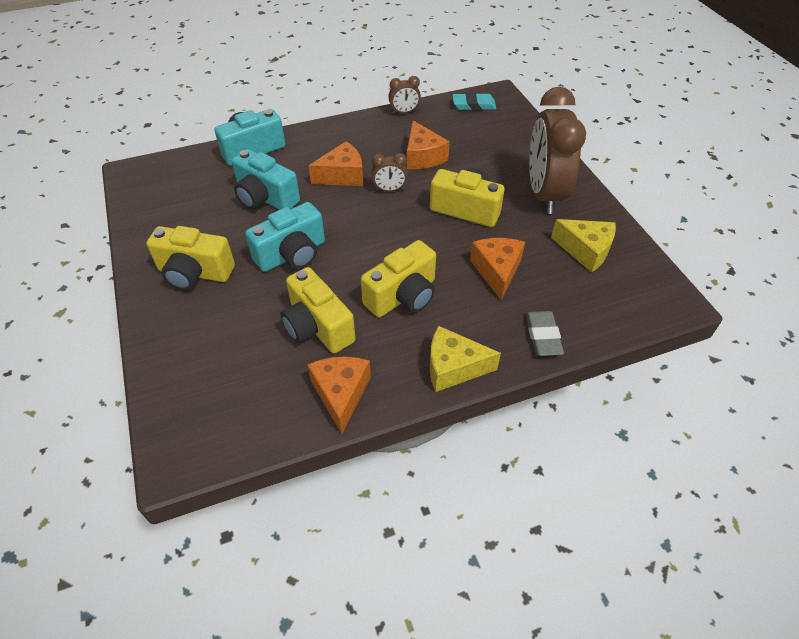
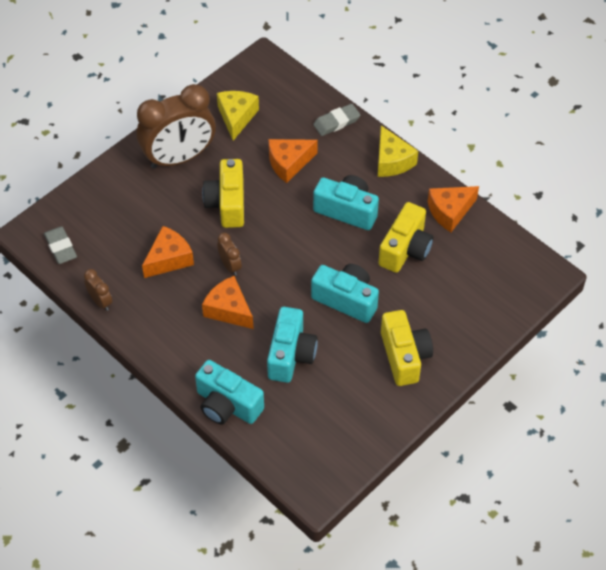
camera: 115 degrees left, 5 degrees up
yellow camera [361,240,436,317] -> turquoise camera [313,175,379,230]
turquoise eraser [453,93,496,110] -> grey eraser [44,226,77,264]

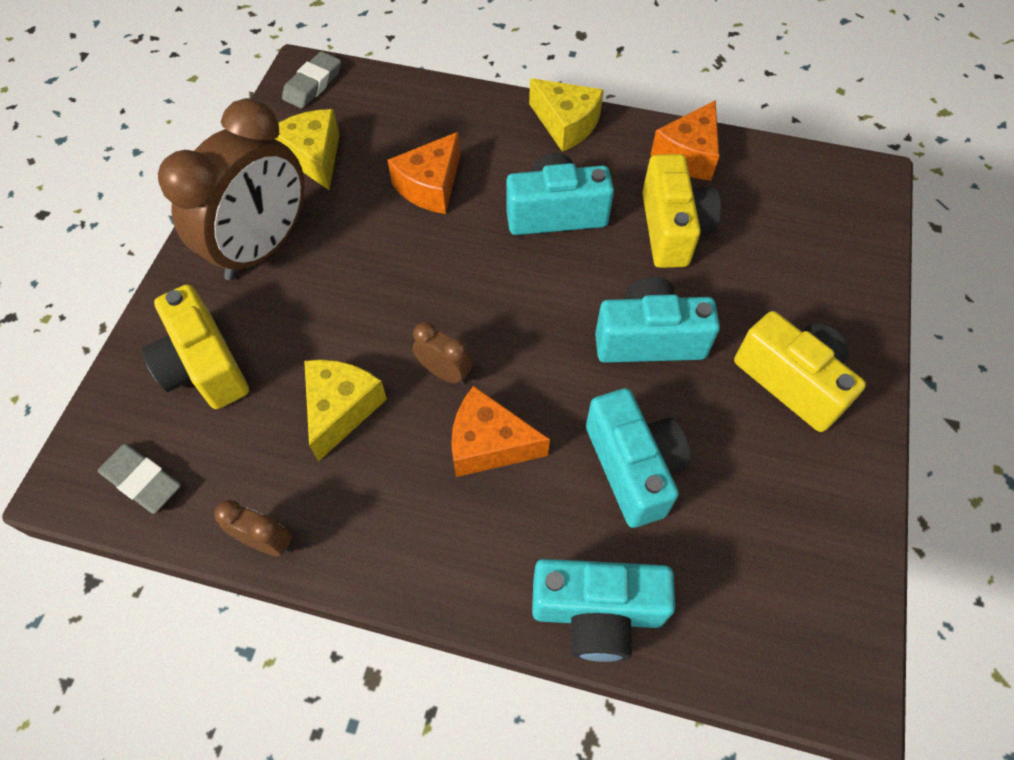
camera: 30 degrees left, 5 degrees up
orange cheese [142,226,194,278] -> yellow cheese [304,359,387,462]
yellow camera [202,159,244,228] -> yellow camera moved to [141,284,249,409]
grey eraser [313,104,360,136] -> grey eraser moved to [282,51,341,109]

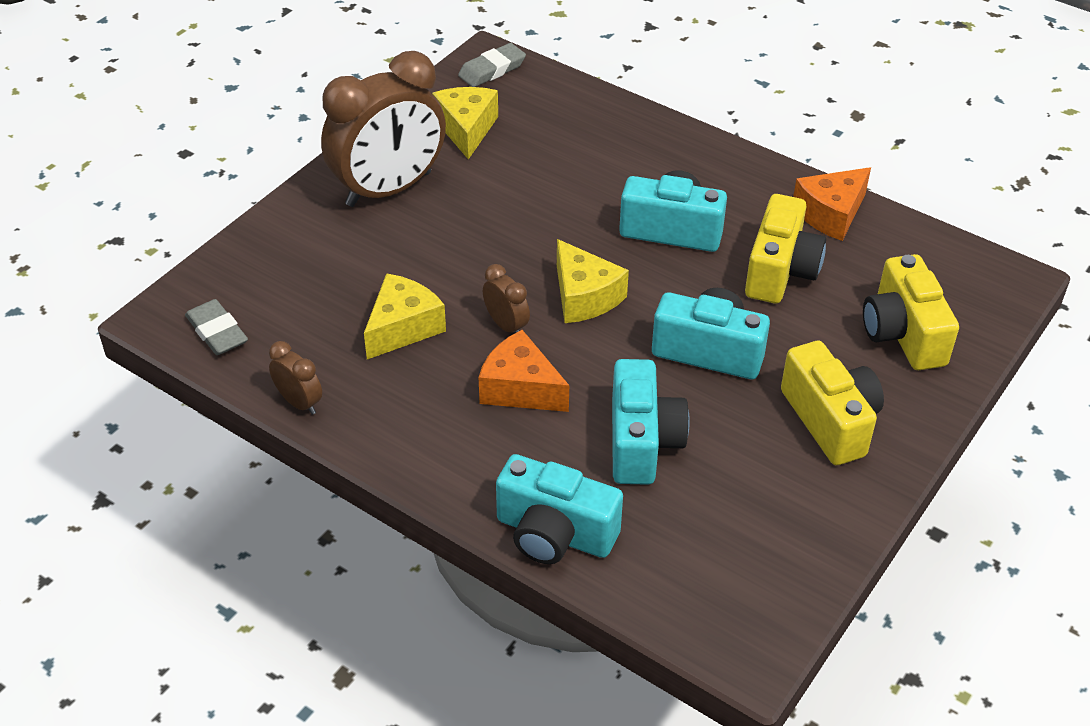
camera: 20 degrees right, 15 degrees down
yellow camera [141,284,249,409] -> yellow camera moved to [863,254,959,370]
orange cheese [387,132,460,214] -> none
yellow cheese [529,78,604,152] -> yellow cheese moved to [557,239,629,323]

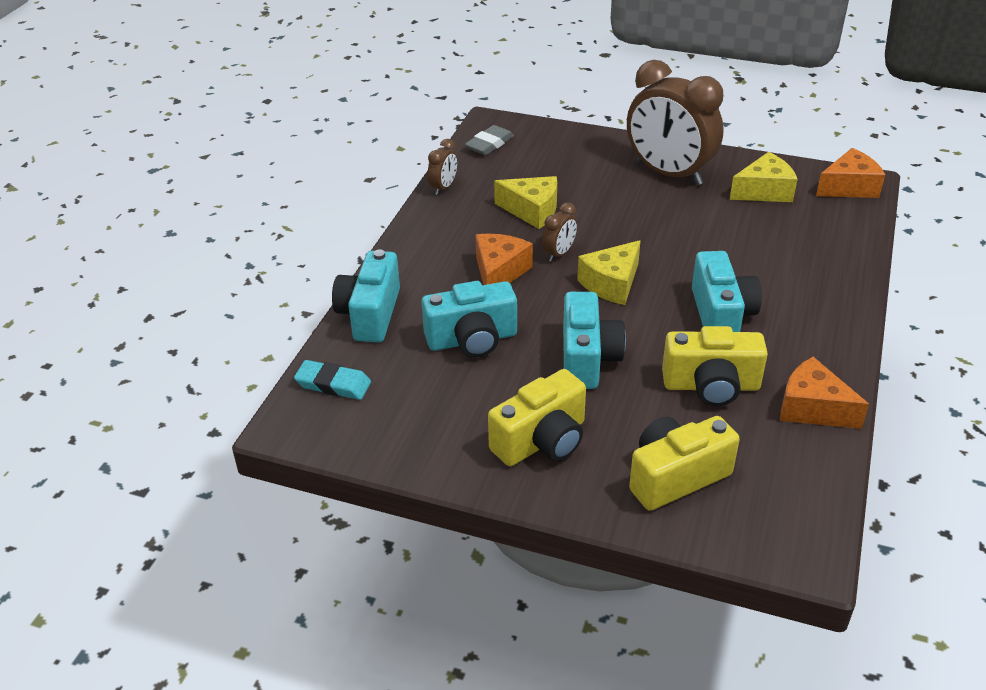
camera: 75 degrees right, 5 degrees down
grey eraser [458,43,526,87] -> orange cheese [816,148,885,198]
none -> turquoise eraser [294,360,371,400]

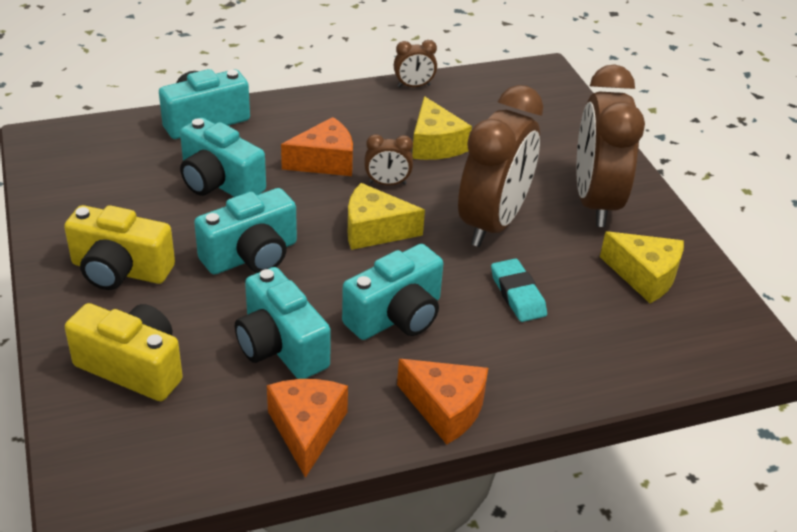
camera: 50 degrees right, 0 degrees up
turquoise eraser [294,360,371,400] -> turquoise eraser moved to [491,258,547,322]
grey eraser [465,125,514,155] -> none
yellow camera [662,326,768,406] -> turquoise camera [235,267,331,379]
orange cheese [816,148,885,198] -> orange cheese moved to [397,359,488,445]
none -> brown clock [458,85,544,247]

